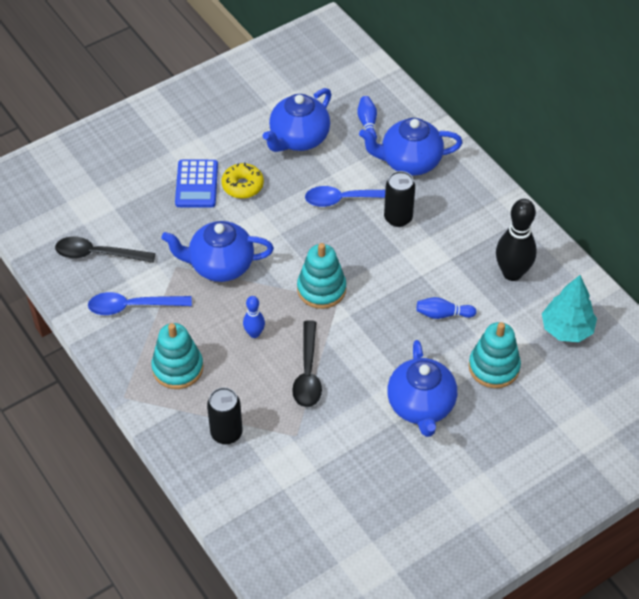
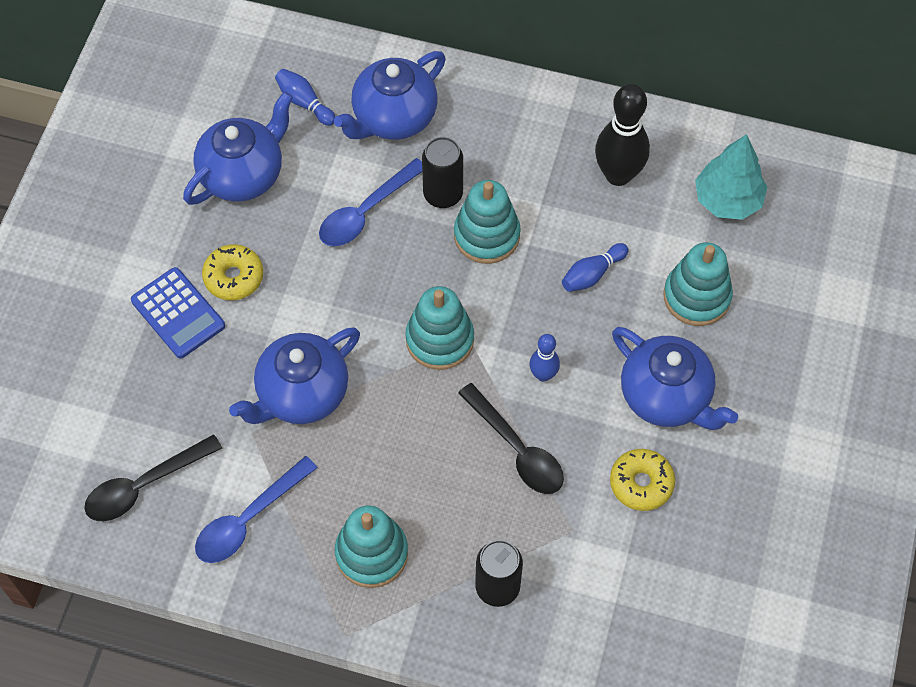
camera: 40 degrees left, 10 degrees up
blue bowling pin [243,296,265,338] -> blue bowling pin moved to [529,334,560,382]
blue teapot [263,88,332,152] -> blue teapot turned 135 degrees counterclockwise [183,92,293,205]
none -> turquoise stacking toy [454,180,521,264]
none -> yellow donut [610,449,675,511]

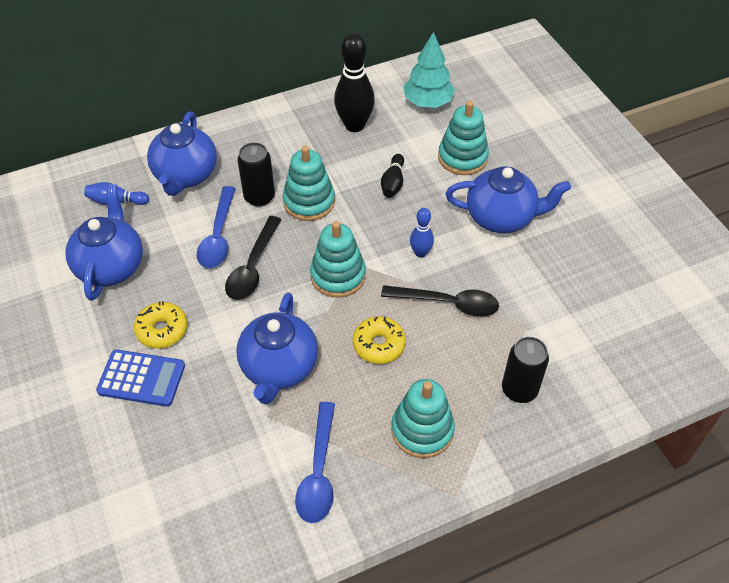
camera: 40 degrees left, 10 degrees down
black spoon [84,434,222,521] -> black spoon moved to [225,216,282,300]
blue bowling pin [562,243,628,292] -> black bowling pin [381,154,404,198]
yellow donut [610,449,675,511] -> yellow donut moved to [353,316,406,364]

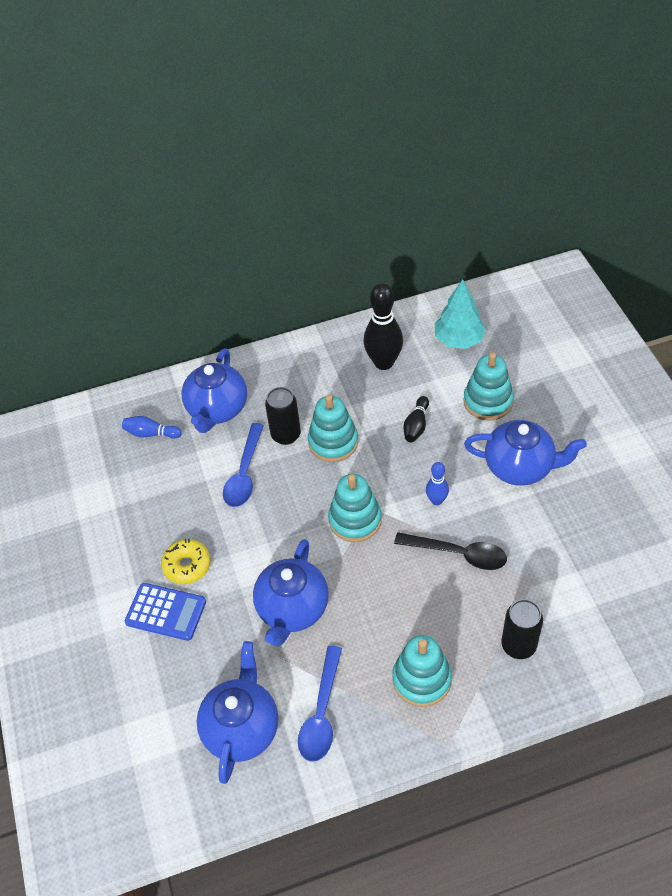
camera: 10 degrees right, 0 degrees up
blue teapot [65,184,143,301] -> blue teapot moved to [197,641,278,784]
black spoon [225,216,282,300] -> none
yellow donut [353,316,406,364] -> none

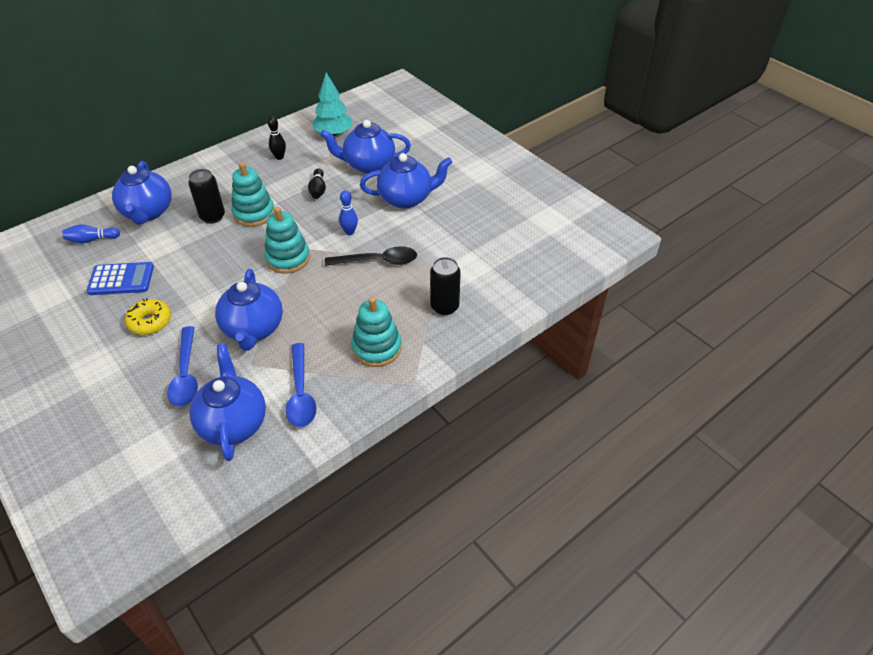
camera: 25 degrees left, 5 degrees down
blue calculator [125,583,206,641] -> blue calculator moved to [87,262,154,295]
blue spoon [223,423,264,507] -> blue spoon moved to [167,326,198,407]
black bowling pin [364,283,403,370] -> black bowling pin [268,116,286,160], size x0.53
turquoise stacking toy [463,352,514,421] -> blue teapot [320,120,411,174]

